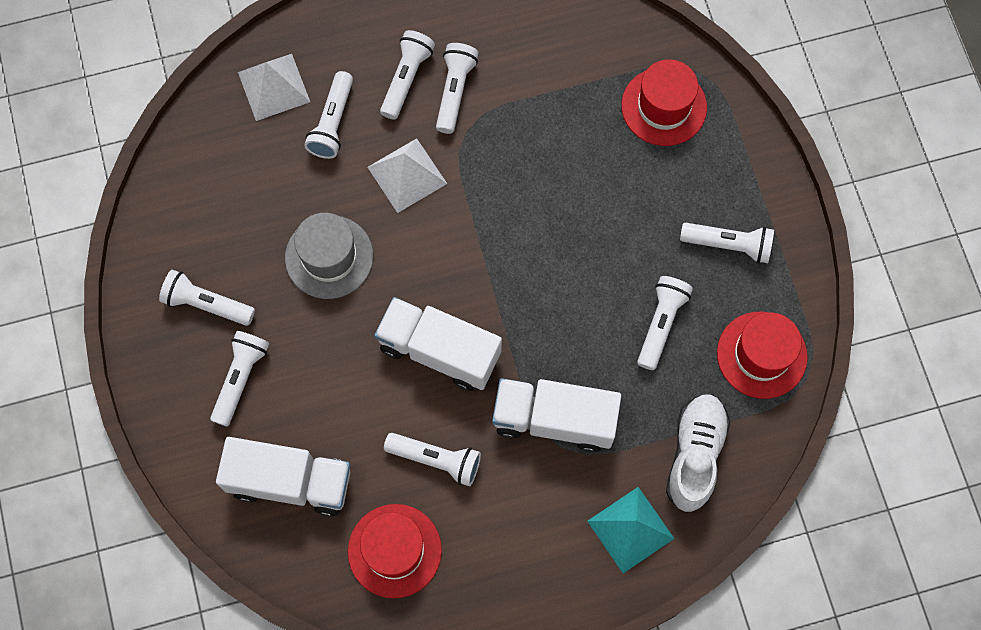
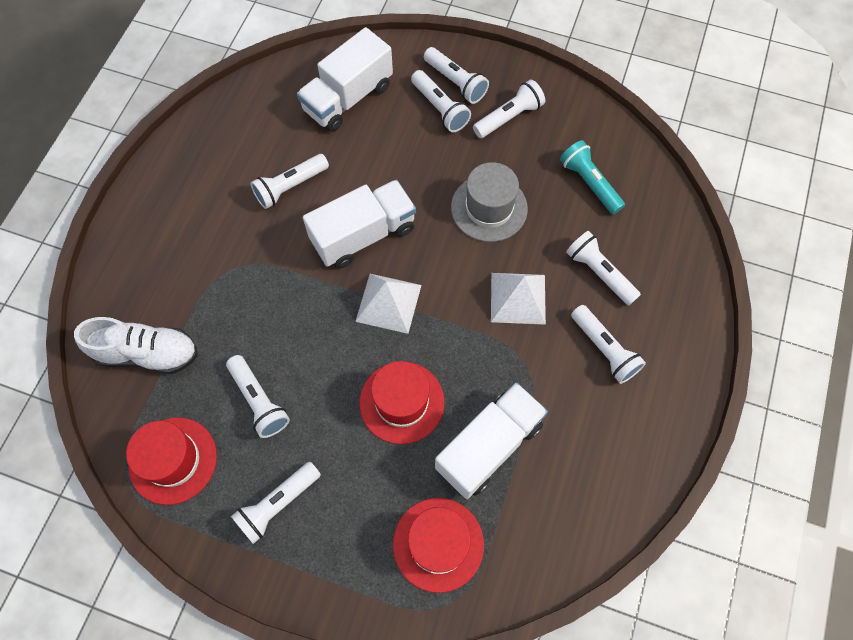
camera: 125 degrees right, 5 degrees down
white pyramid [238,54,310,121] -> white pyramid moved to [355,274,422,334]
red hat [348,504,442,598] -> red hat moved to [359,361,445,444]
white flashlight [436,43,479,134] -> white flashlight moved to [424,47,489,104]
white truck [492,378,621,452] -> white truck moved to [435,382,548,499]
turquoise pyramid [587,487,675,573] -> none
white shoe [666,394,730,512] -> white shoe turned 45 degrees counterclockwise [74,317,198,374]
none -> turquoise flashlight [560,140,625,214]

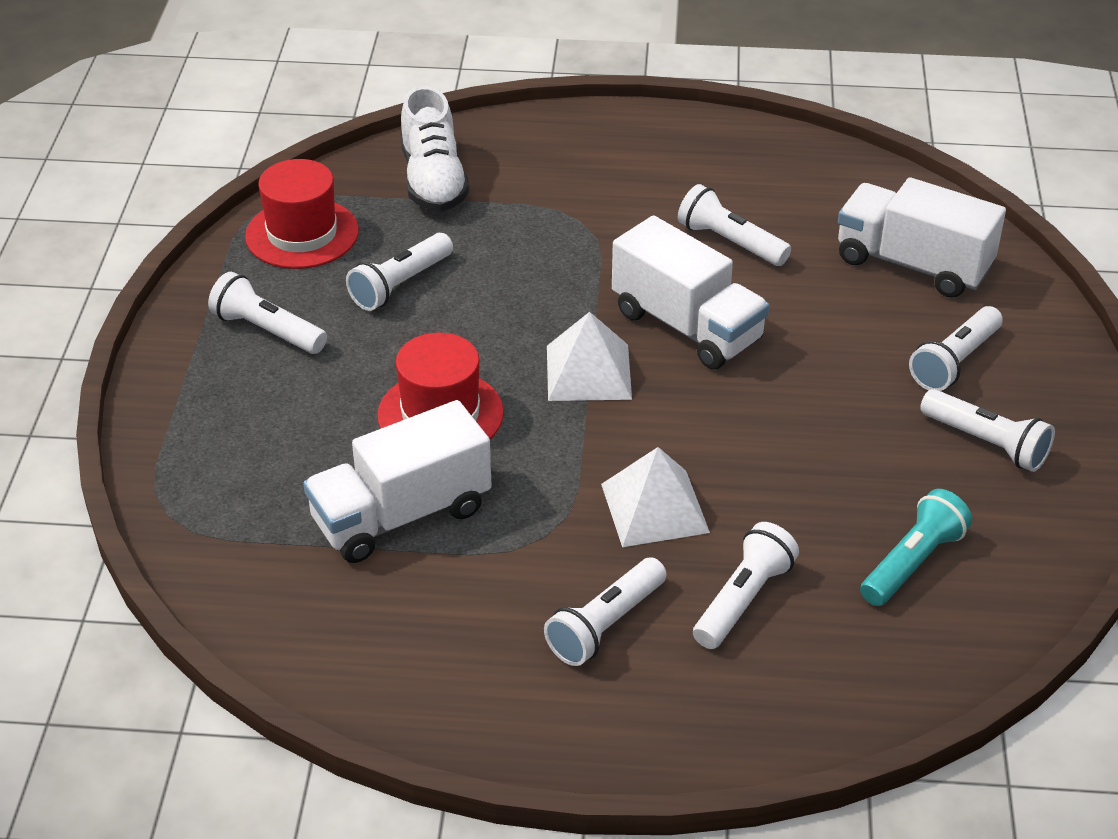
camera: 75 degrees right, 25 degrees down
red hat [393,498,484,593] -> none
white flashlight [424,47,489,104] -> none
white truck [435,382,548,499] -> white truck turned 120 degrees clockwise [303,400,492,563]
grey hat [451,162,528,242] -> none

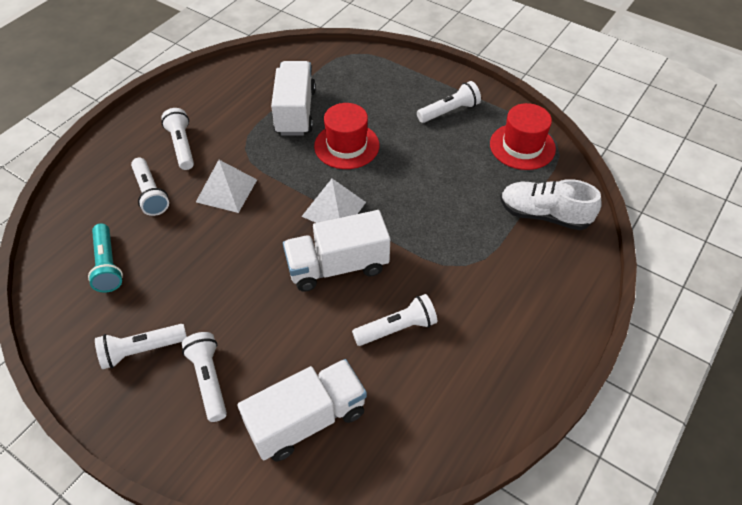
camera: 120 degrees right, 10 degrees up
white flashlight [346,233,453,311] -> none

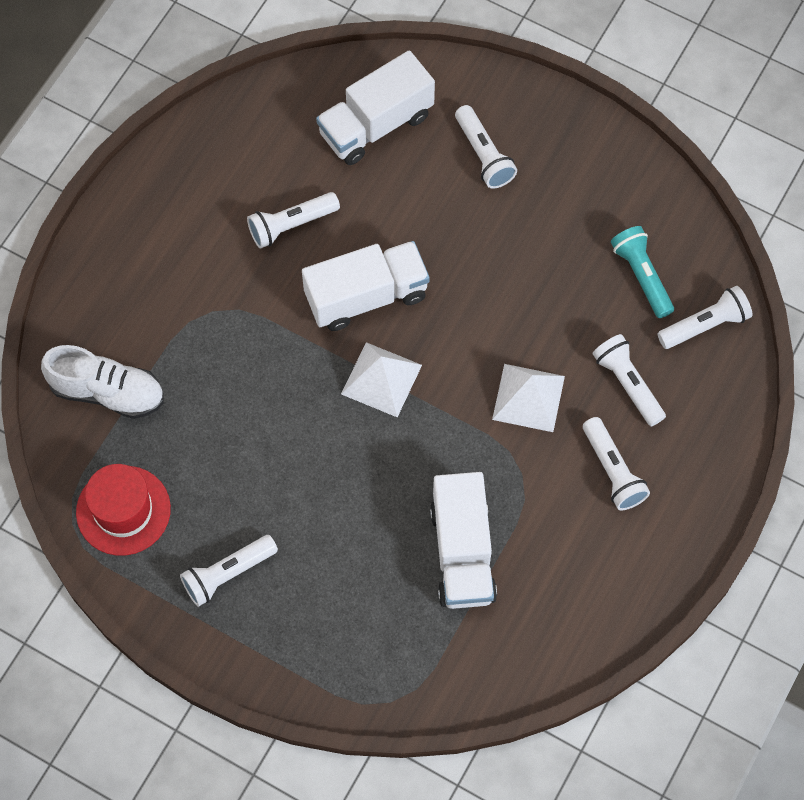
camera: 175 degrees right, 15 degrees up
white flashlight [95,324,187,369] -> white flashlight moved to [658,286,753,349]
red hat [314,103,379,169] -> none

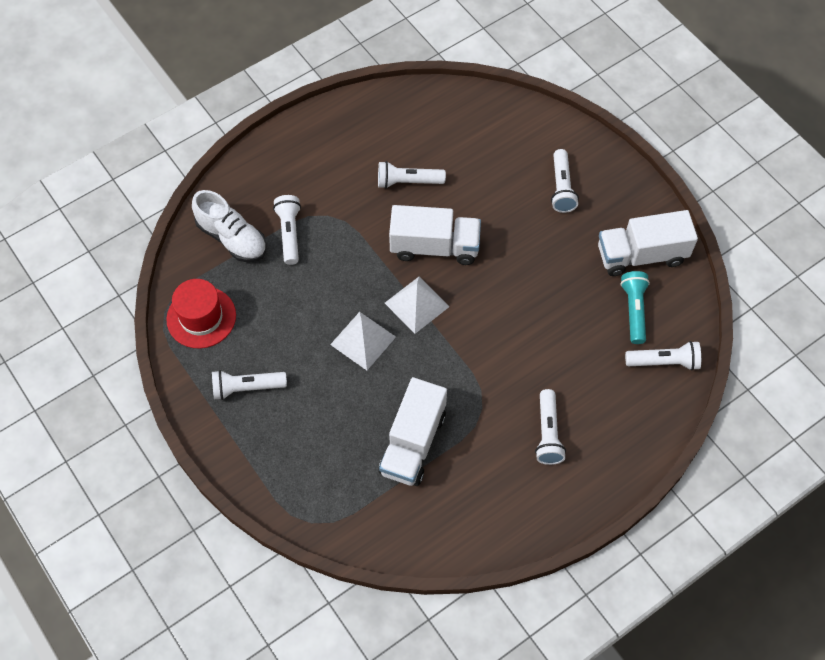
camera: 25 degrees right, 5 degrees down
white truck [316,50,435,165] -> white truck moved to [598,210,698,276]
white pyramid [492,364,565,432] -> white pyramid moved to [330,312,396,370]
white flashlight [592,334,666,426] -> white flashlight moved to [273,195,301,265]

